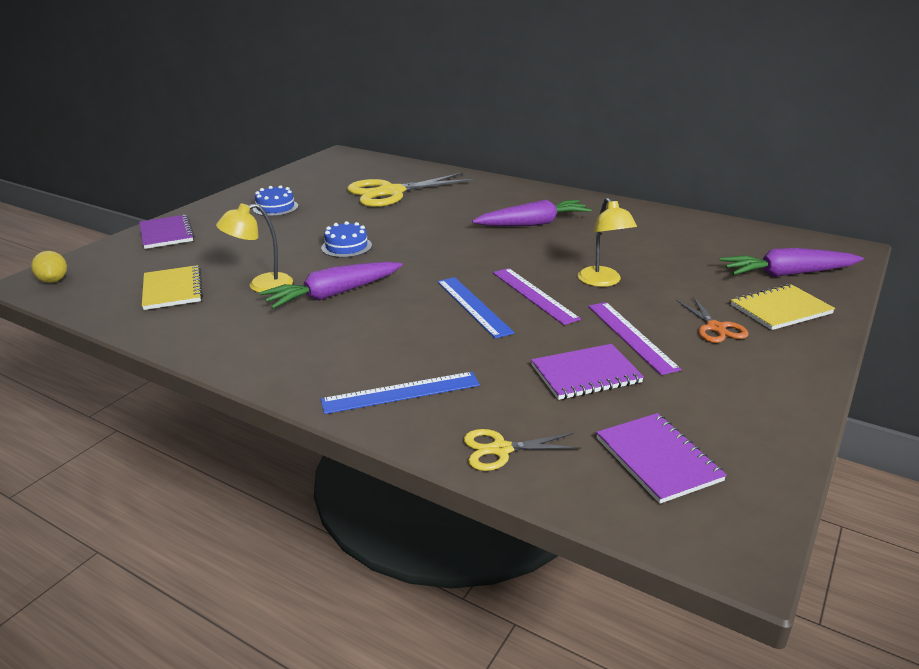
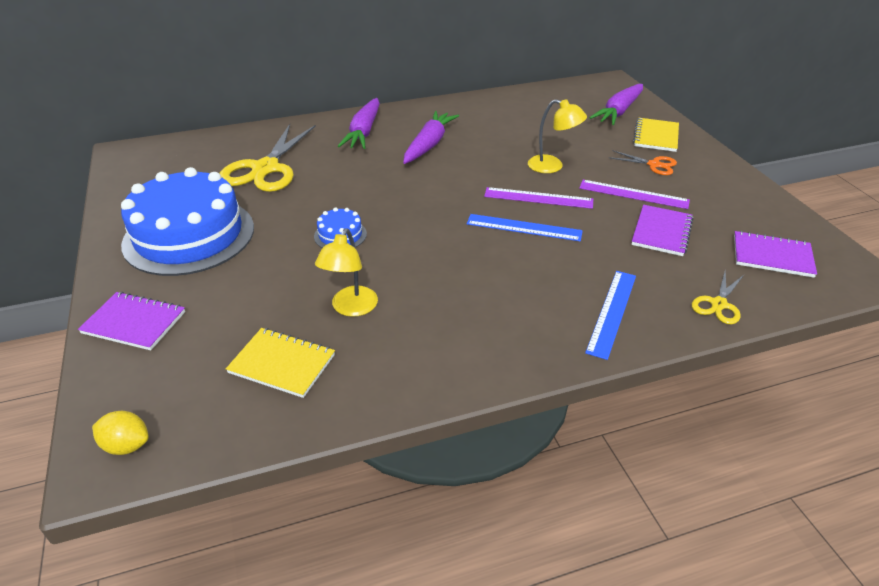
camera: 50 degrees left, 10 degrees up
blue cake [253,185,298,216] -> blue cake [121,167,254,276], size x2.42
purple carrot [260,262,403,309] -> purple carrot moved to [338,98,380,149]

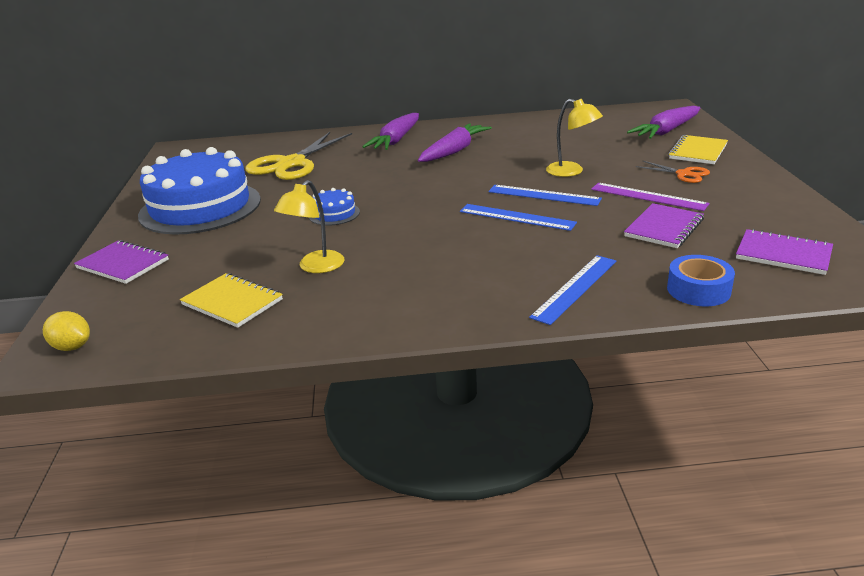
camera: 15 degrees right, 10 degrees down
purple ruler [484,187,593,209] -> blue ruler [489,185,602,206]
yellow scissors [692,271,744,324] -> blue tape [667,255,735,306]

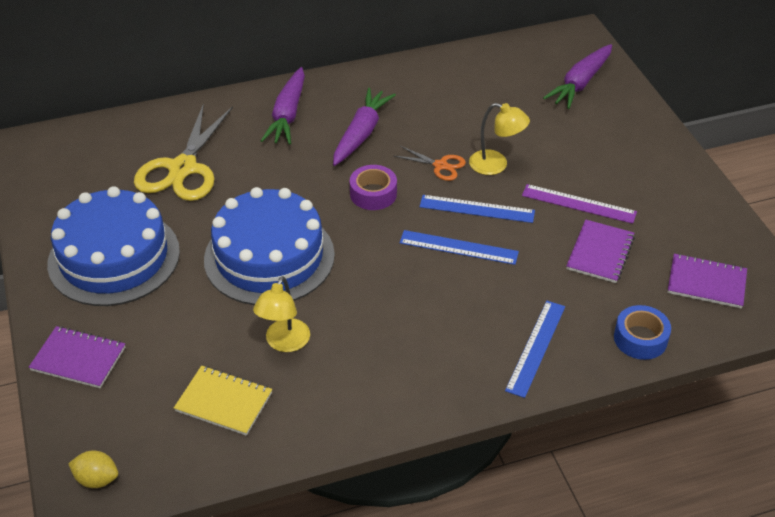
camera: 15 degrees left, 15 degrees up
blue cake [309,188,360,225] -> blue cake [204,187,335,305], size x2.42
orange scissors [636,160,710,183] -> orange scissors moved to [394,146,466,181]
yellow notebook [668,135,728,164] -> none
none -> purple tape [350,165,397,210]

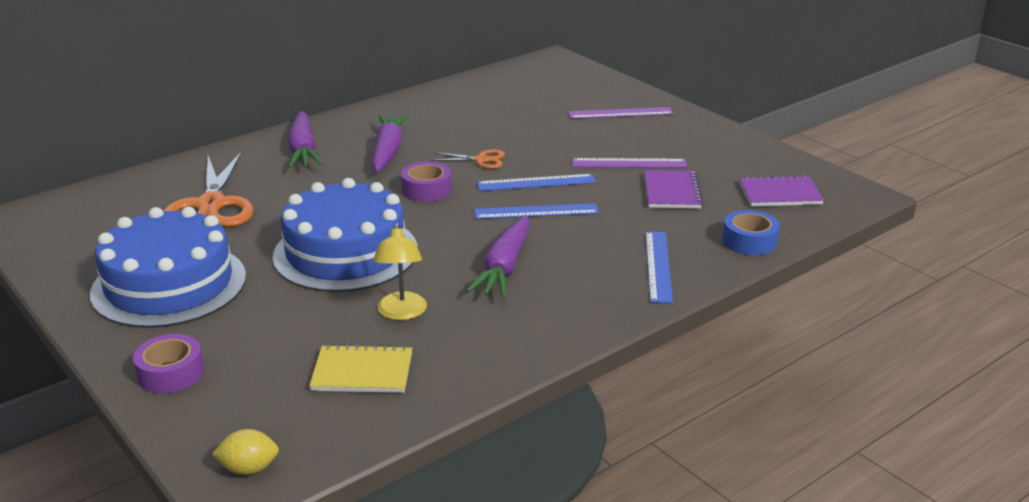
camera: 20 degrees left, 15 degrees down
purple notebook [29,326,125,388] -> purple tape [133,334,204,393]
yellow scissors [134,103,233,201] -> orange scissors [163,151,254,227]
yellow lamp [469,103,530,175] -> none
purple carrot [543,44,612,109] -> purple carrot moved to [466,215,530,298]
none -> purple ruler [568,107,674,119]

